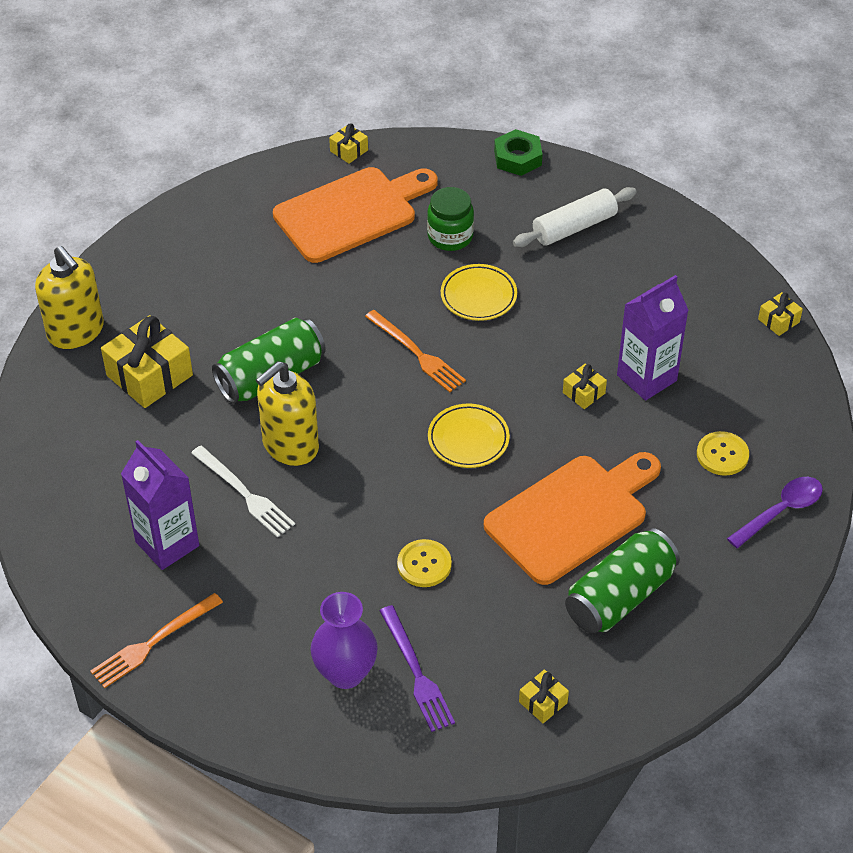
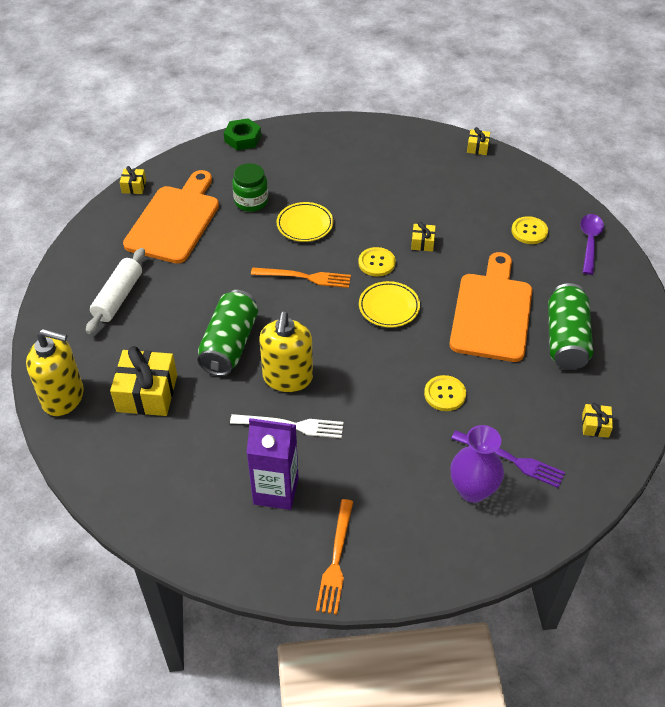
camera: 40 degrees left, 0 degrees up
white rolling pin [513,187,637,247] -> white rolling pin moved to [86,248,145,334]
purple carton [617,275,689,401] -> none
none -> yellow button [358,247,395,277]

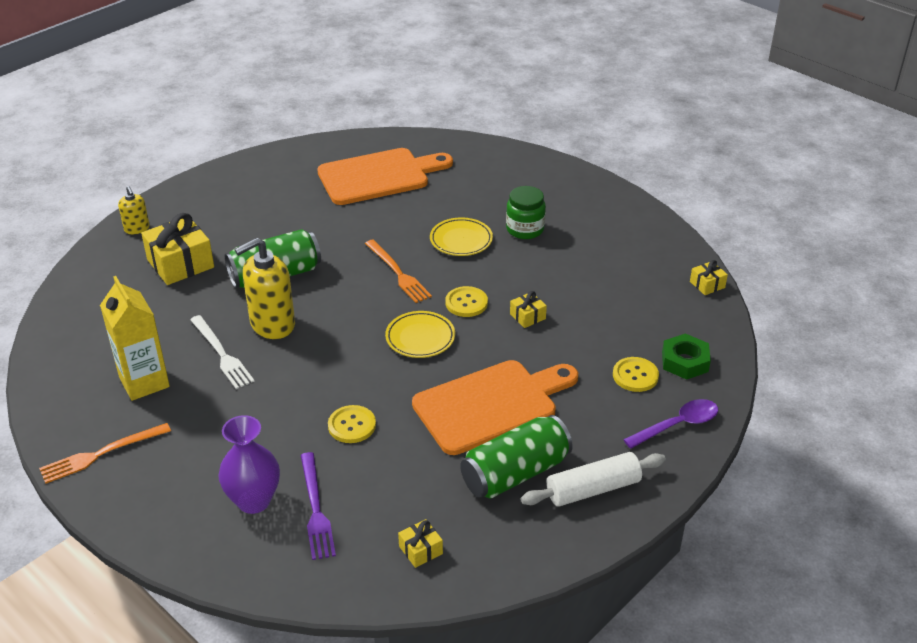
camera: 50 degrees right, 10 degrees down
yellow soap dispenser [26,329,84,416] -> yellow soap dispenser [118,186,150,234], size x0.53
white rolling pin [86,248,145,334] -> white rolling pin moved to [521,452,666,507]
yellow gift [120,166,146,194] -> none
green nut [224,118,261,150] -> green nut moved to [662,333,711,380]
green jar [232,163,268,212] -> green jar moved to [506,186,546,239]
purple carton [247,418,299,510] -> yellow carton [100,276,170,401]

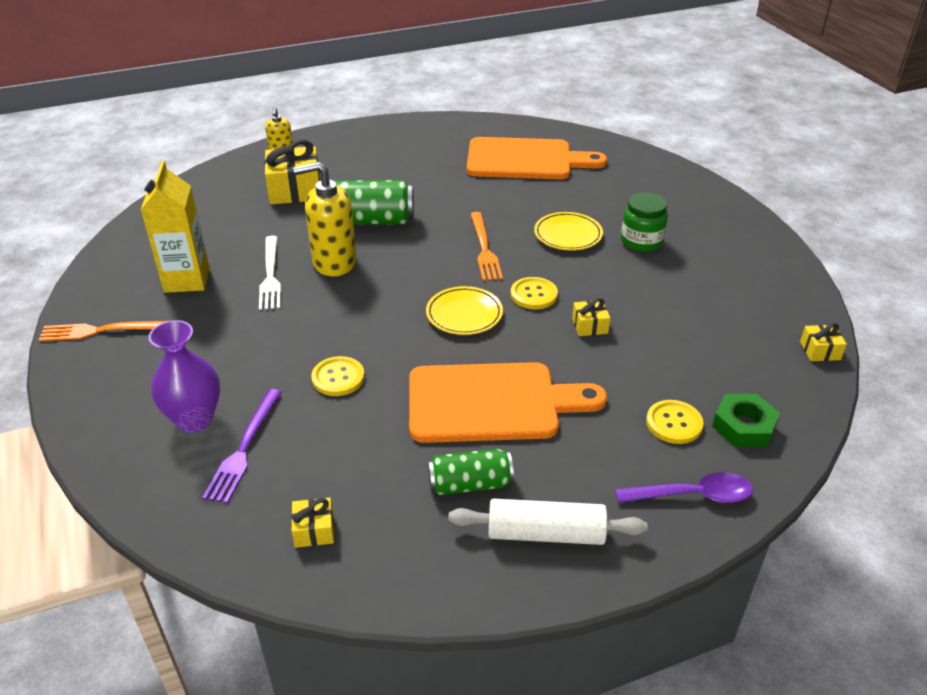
camera: 25 degrees right, 0 degrees up
green can [460,415,573,499] -> green can [428,449,514,495], size x0.64

